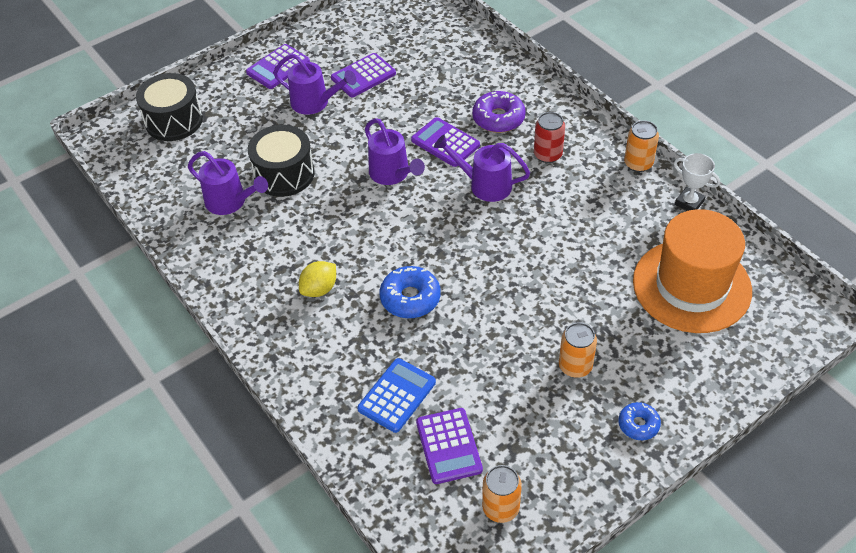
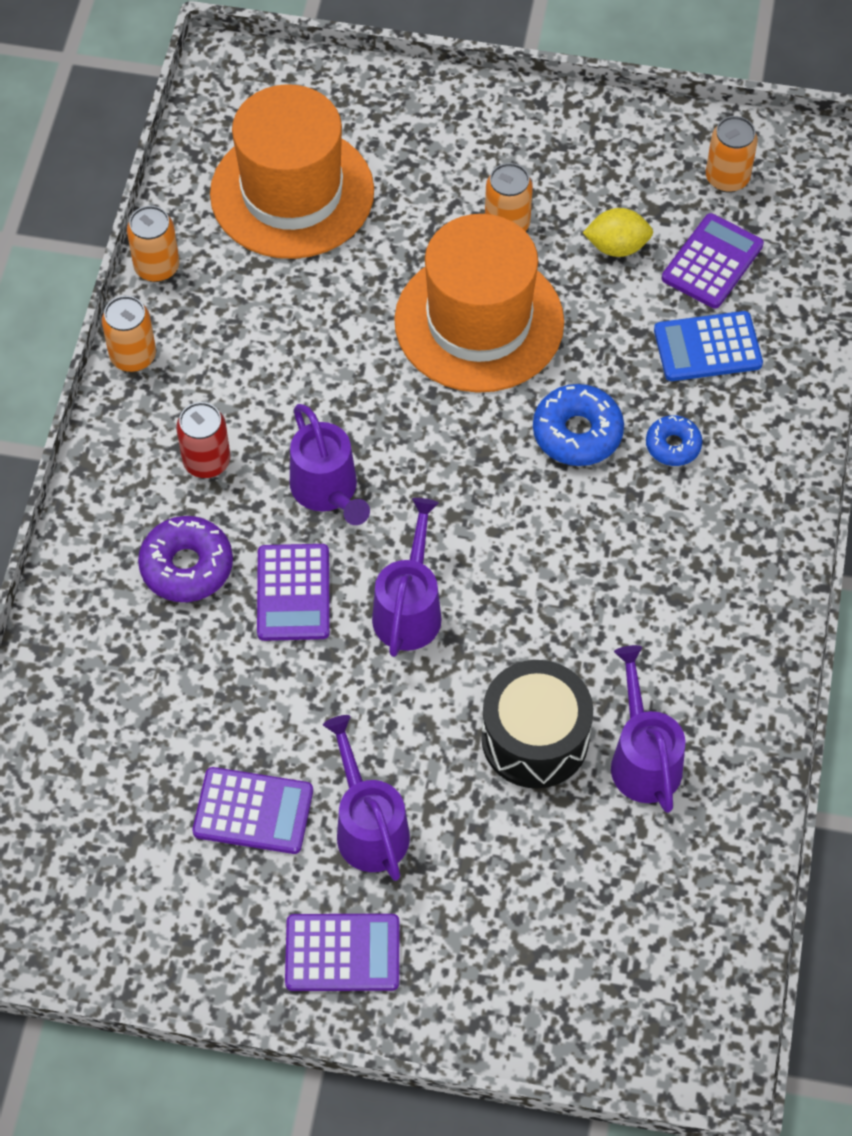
camera: 135 degrees left, 10 degrees up
black drum [136,73,203,141] -> none
yellow lemon [299,261,336,297] -> yellow lemon moved to [583,208,653,257]
blue donut [618,402,661,440] -> blue donut moved to [646,415,702,466]
white trophy [674,153,720,211] -> orange can [127,206,179,282]
none -> orange hat [394,214,564,393]

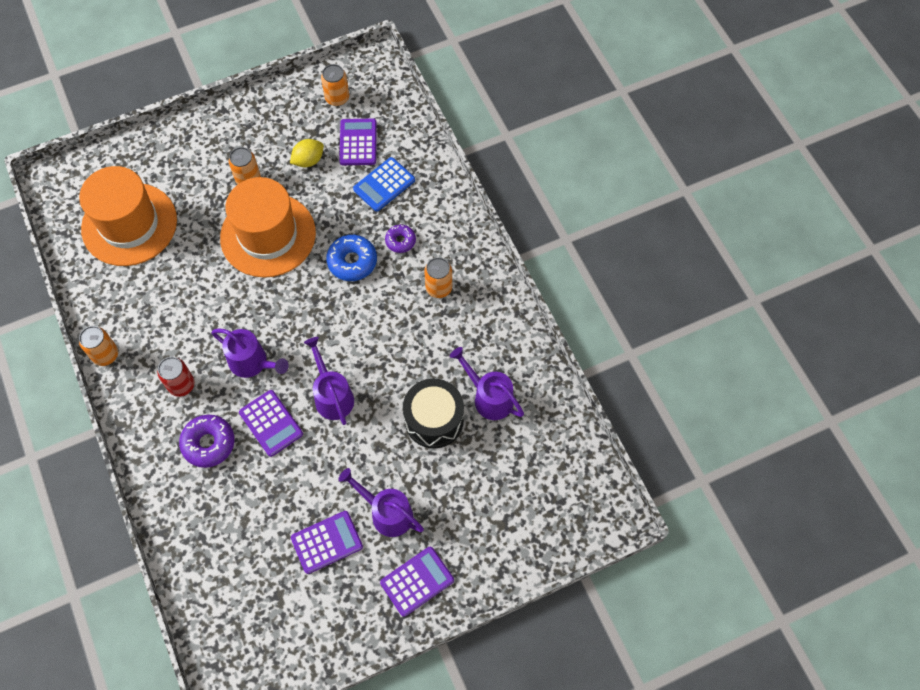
camera: 35 degrees left, 5 degrees up
orange can [127,206,179,282] -> orange can moved to [424,257,452,298]
blue donut [646,415,702,466] -> purple donut [385,225,416,253]

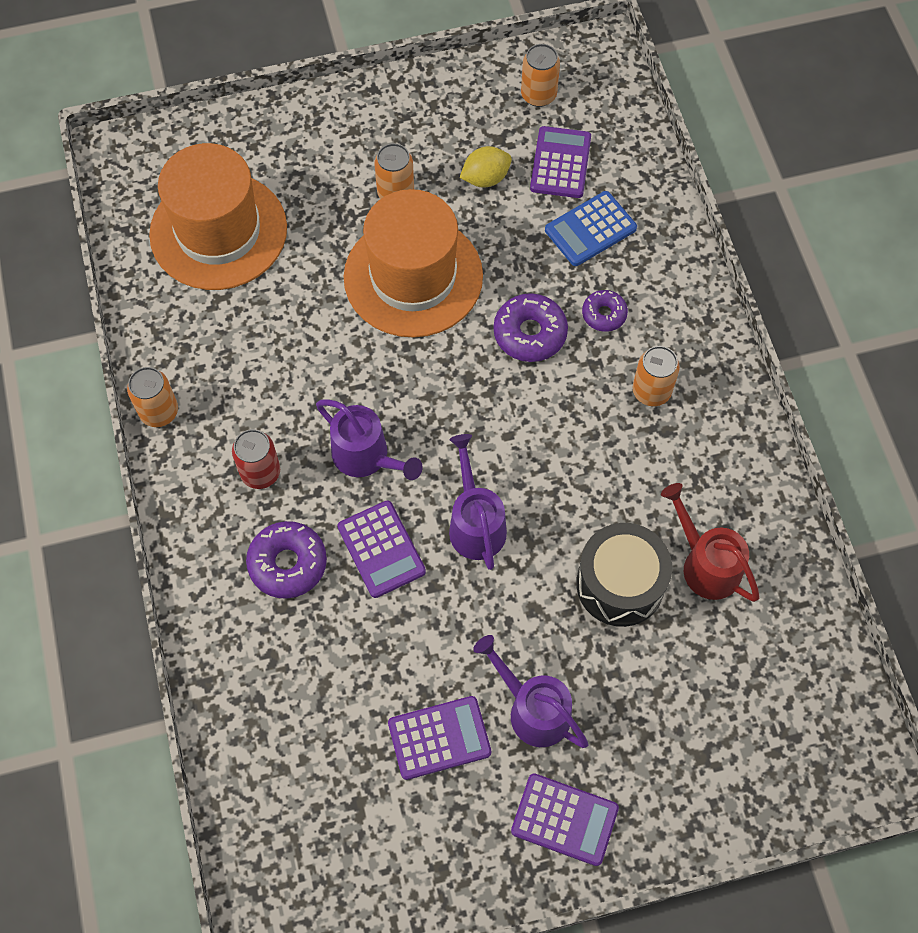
camera: 10 degrees right, 0 degrees up
blue donut [326,235,377,281] -> purple donut [494,293,568,362]
purple calculator [380,547,454,617] -> purple calculator turned 45 degrees clockwise [511,773,619,866]
purple watering can [450,347,524,420] -> red watering can [661,483,760,602]

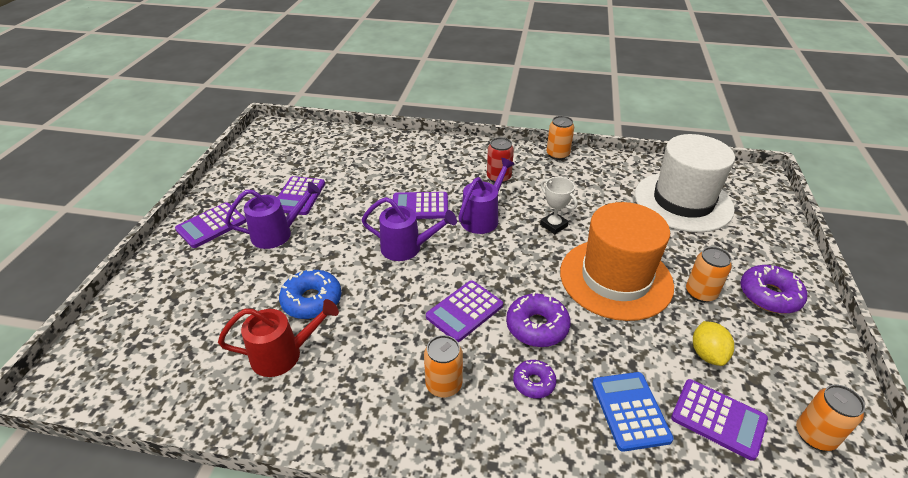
camera: 115 degrees right, 25 degrees down
orange hat [149,143,287,290] -> white hat [635,134,735,232]
purple donut [246,521,327,599] -> purple donut moved to [740,265,807,314]
purple watering can [316,399,423,480] -> purple watering can turned 150 degrees clockwise [458,158,515,234]
black drum [576,523,672,627] -> blue donut [279,269,341,319]
none -> purple calculator [426,280,503,342]
none -> white trophy [540,177,577,234]

